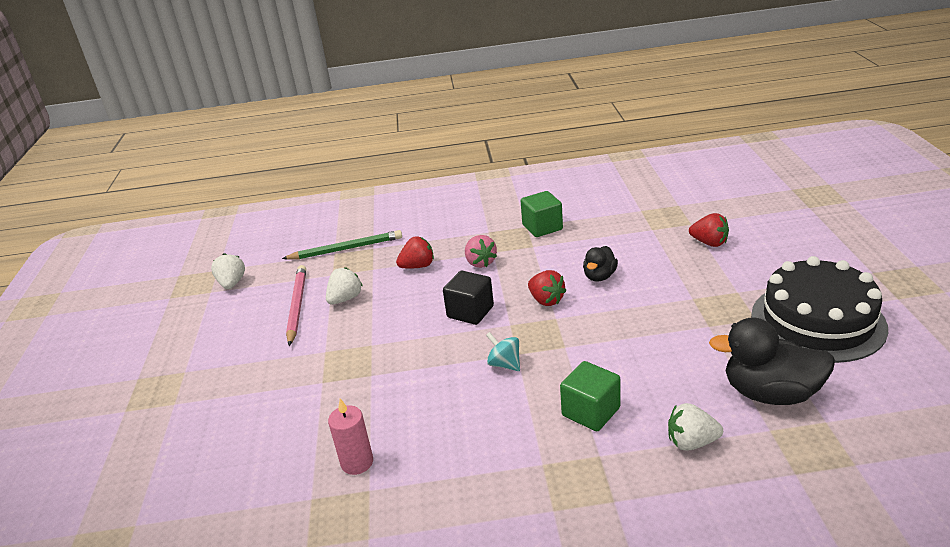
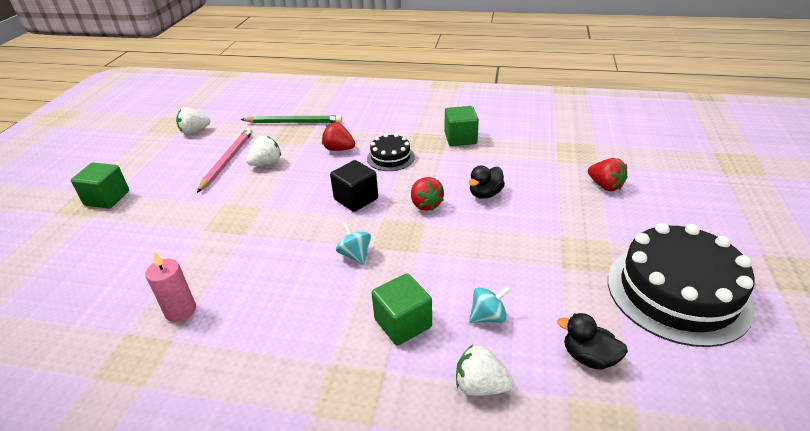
camera: 15 degrees right, 5 degrees up
white strawberry [211,253,245,289] -> white strawberry turned 120 degrees counterclockwise [176,107,210,134]
red strawberry [396,236,434,268] -> red strawberry turned 150 degrees counterclockwise [322,122,355,151]
pink strawberry [465,235,497,268] -> black cake [367,134,415,171]
black duck [709,317,835,405] -> black duck [557,313,628,370], size x0.55
none -> green cube [71,163,129,209]
none -> turquoise spinning top [469,285,511,323]

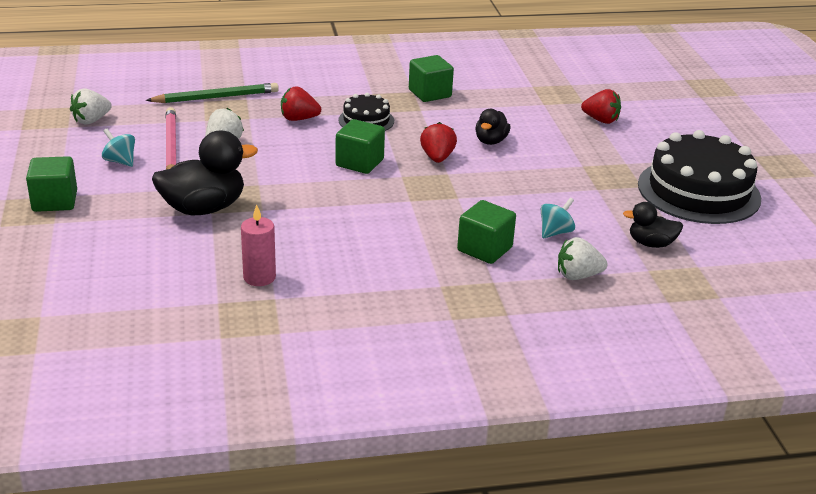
camera: 25 degrees left, 5 degrees down
black cube [330,160,378,212] -> green cube [336,119,385,174]
turquoise spinning top [336,222,371,265] -> turquoise spinning top moved to [102,128,135,167]
red strawberry [411,177,444,211] -> red strawberry turned 135 degrees counterclockwise [420,122,457,163]
none -> black duck [152,130,258,215]

